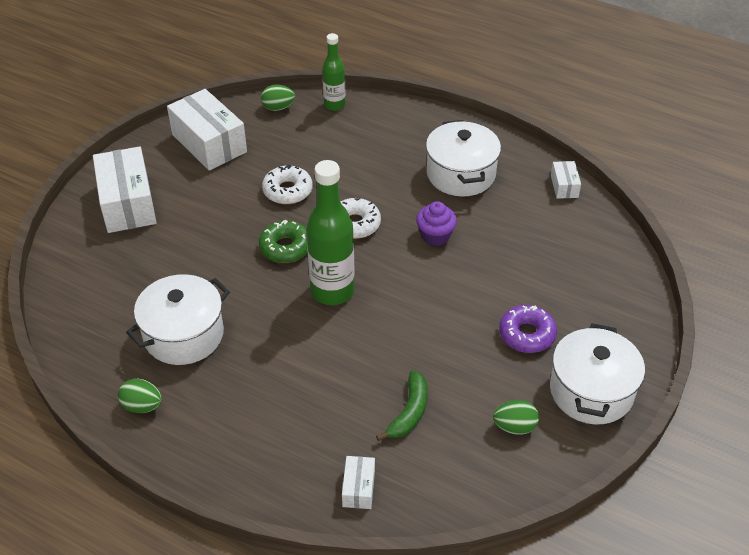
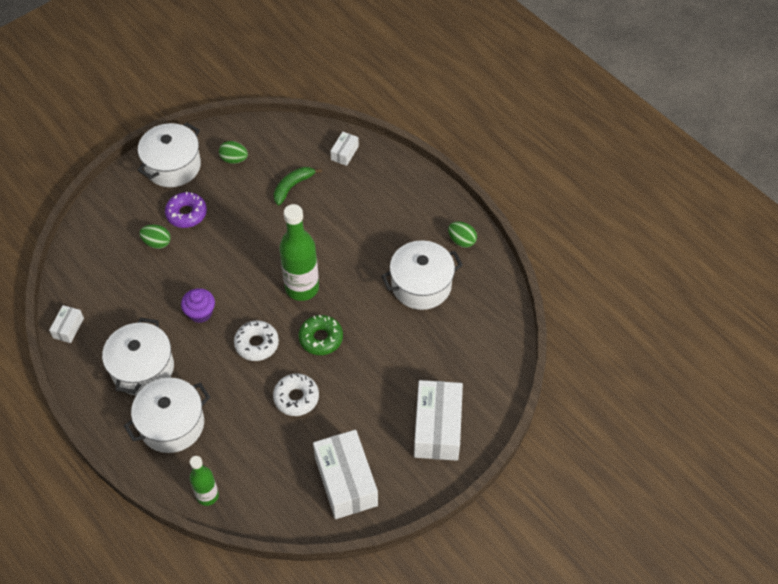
camera: 160 degrees left, 10 degrees up
green egg [261,85,295,111] -> green egg moved to [139,225,171,249]
none -> white pot [124,378,211,453]

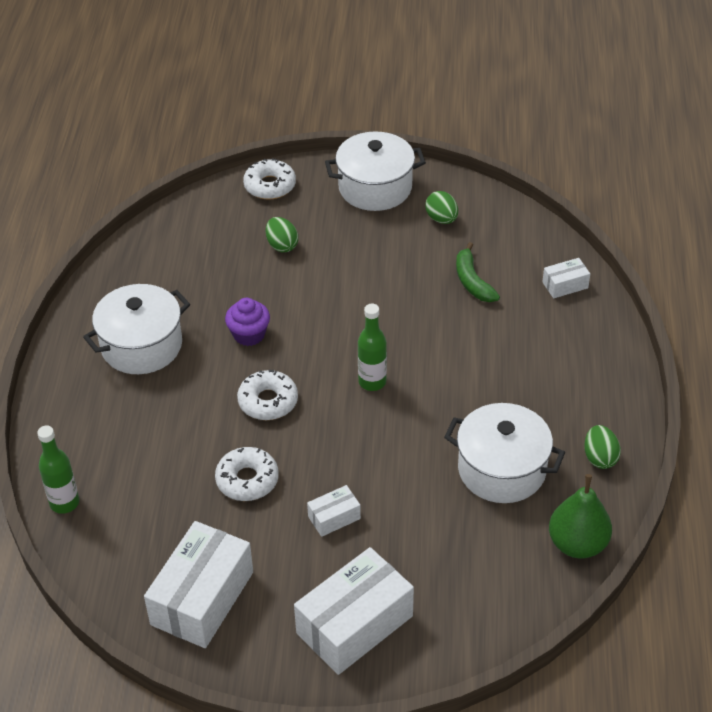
camera: 45 degrees right, 10 degrees down
white box [49,305,84,343] -> white box moved to [307,485,361,537]
white pot [124,378,211,453] -> none
purple donut [165,192,207,228] -> none
green banana [274,167,322,205] -> green banana turned 105 degrees counterclockwise [456,242,500,302]
green bottle [279,204,319,301] -> green bottle [358,304,387,391], size x0.59
green donut [299,315,343,355] -> none
none -> white donut [243,158,296,200]
none -> green pear [549,474,612,558]

